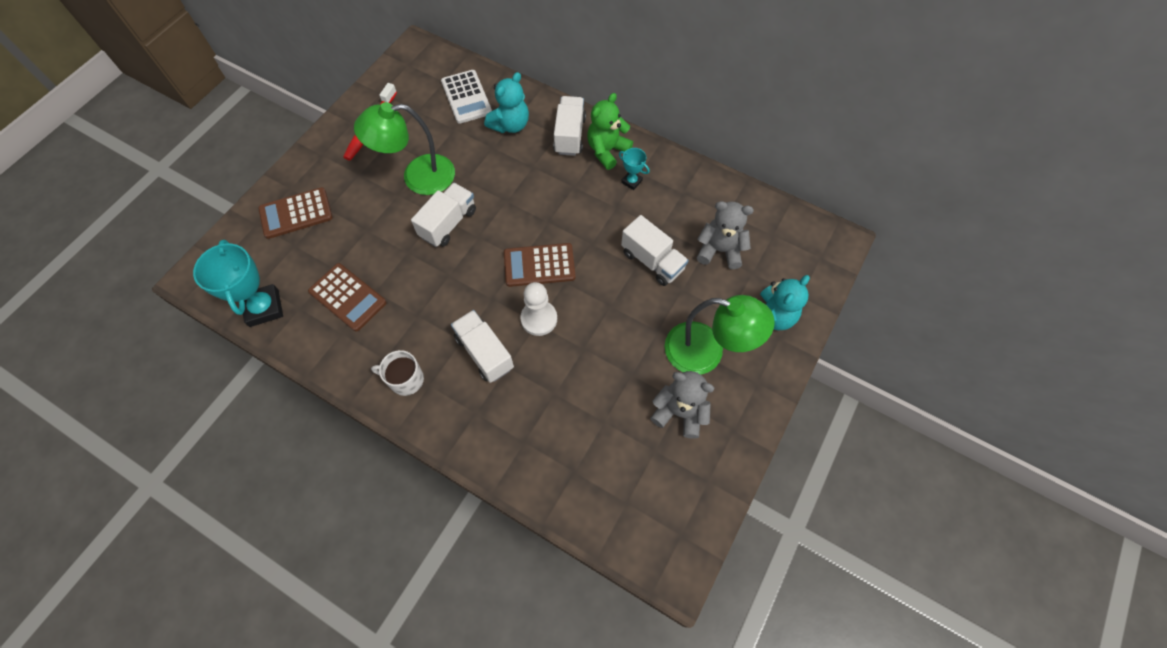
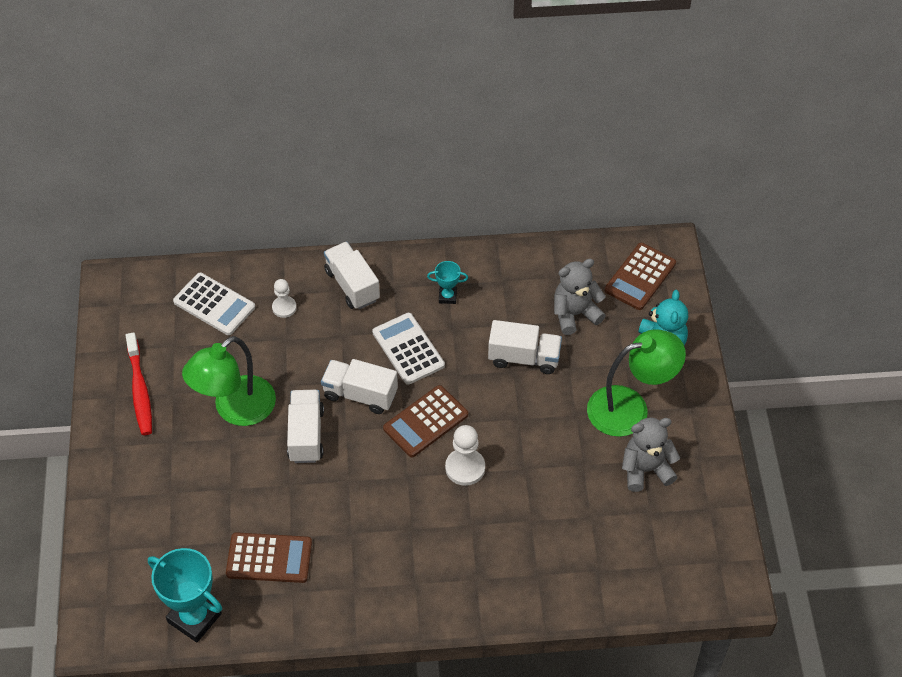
camera: 35 degrees left, 10 degrees down
brown calculator [258,187,333,239] -> brown calculator moved to [604,243,676,310]
white mug [371,350,424,396] -> none
white truck [451,310,514,383] -> white truck moved to [321,359,398,414]
turquoise teddy bear [484,72,529,133] -> white pawn [272,279,297,318]
green teddy bear [587,93,633,170] -> none
none -> white calculator [372,313,445,385]

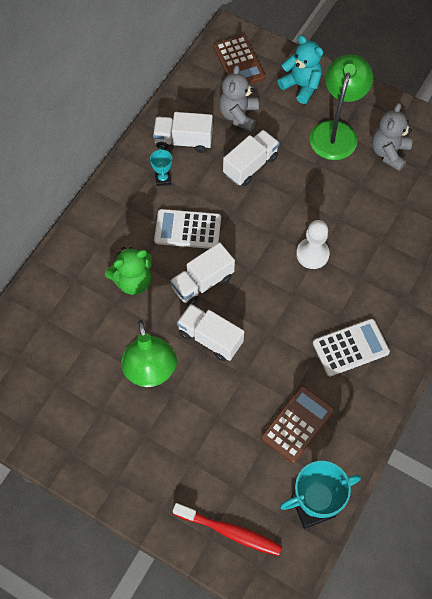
camera: 55 degrees left, 10 degrees up
red toothbrush [126,333,152,435] -> red toothbrush moved to [173,503,282,556]
white calculator [173,273,255,335] -> white calculator moved to [313,319,390,376]
white pawn [272,279,297,318] -> none
white truck [324,242,380,309] -> white truck moved to [153,112,213,153]
brown calculator [383,385,468,457] -> none
turquoise trophy [427,261,468,304] -> turquoise trophy turned 45 degrees counterclockwise [150,148,172,186]
none -> green teddy bear [105,247,152,295]

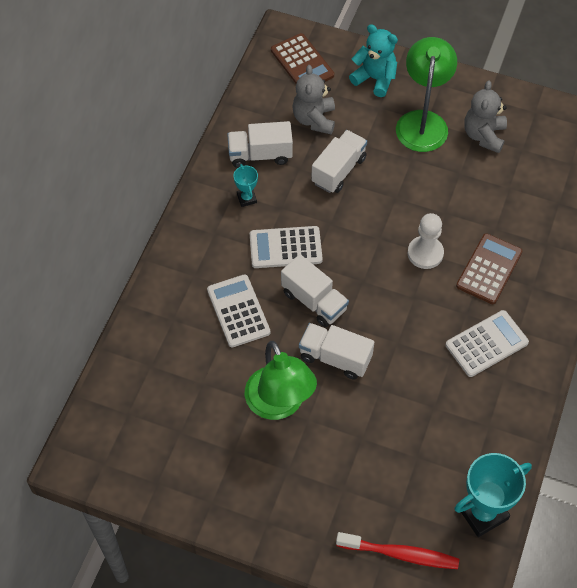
camera: 10 degrees left, 5 degrees down
green teddy bear [105,247,152,295] -> white calculator [207,274,270,348]
white truck [170,242,235,306] -> white truck turned 90 degrees counterclockwise [281,254,349,327]
brown calculator [261,386,335,463] -> brown calculator moved to [456,233,522,304]

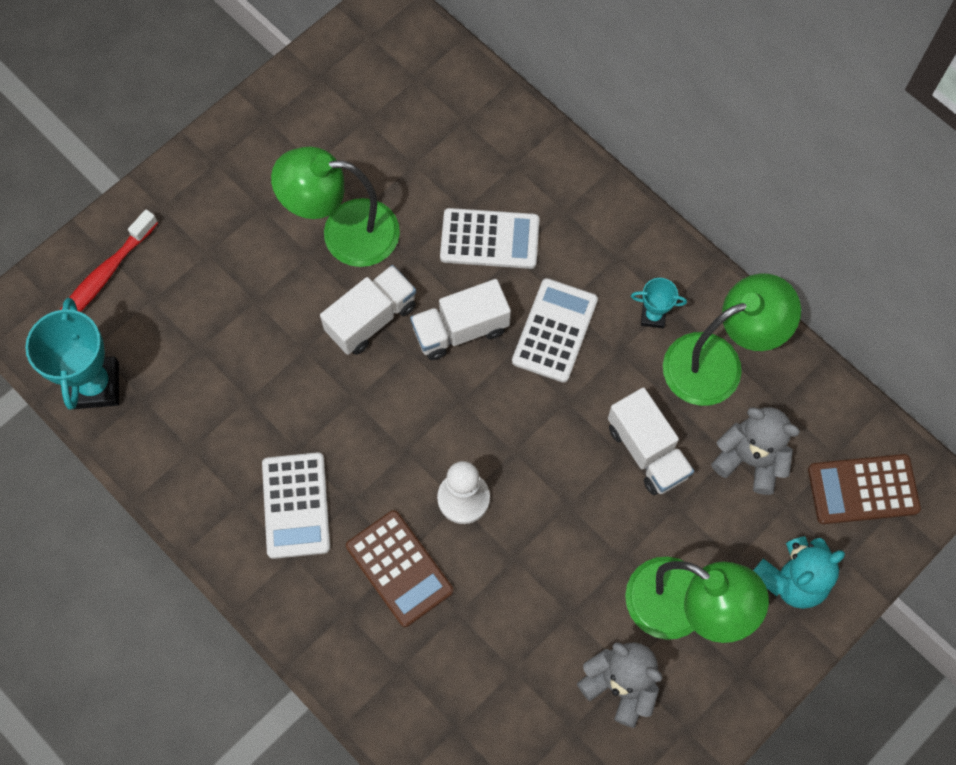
camera: 115 degrees right, 10 degrees up
white truck [227,121,293,168] -> green lamp [663,274,801,406]

